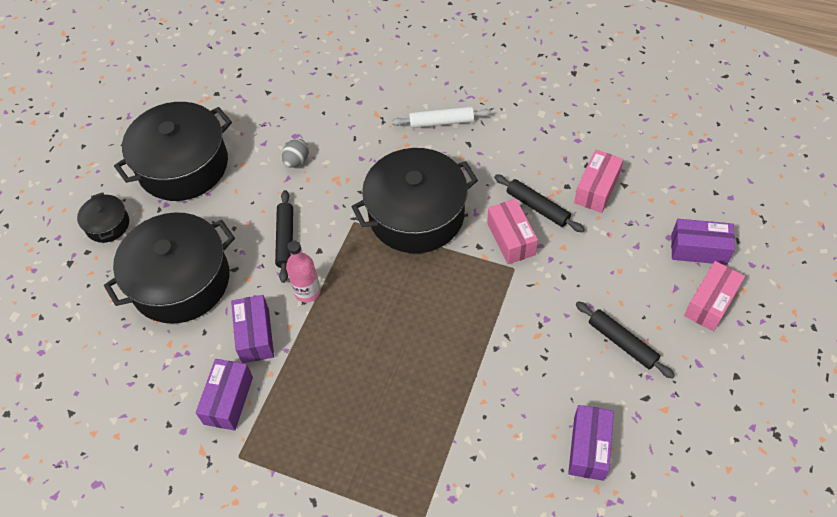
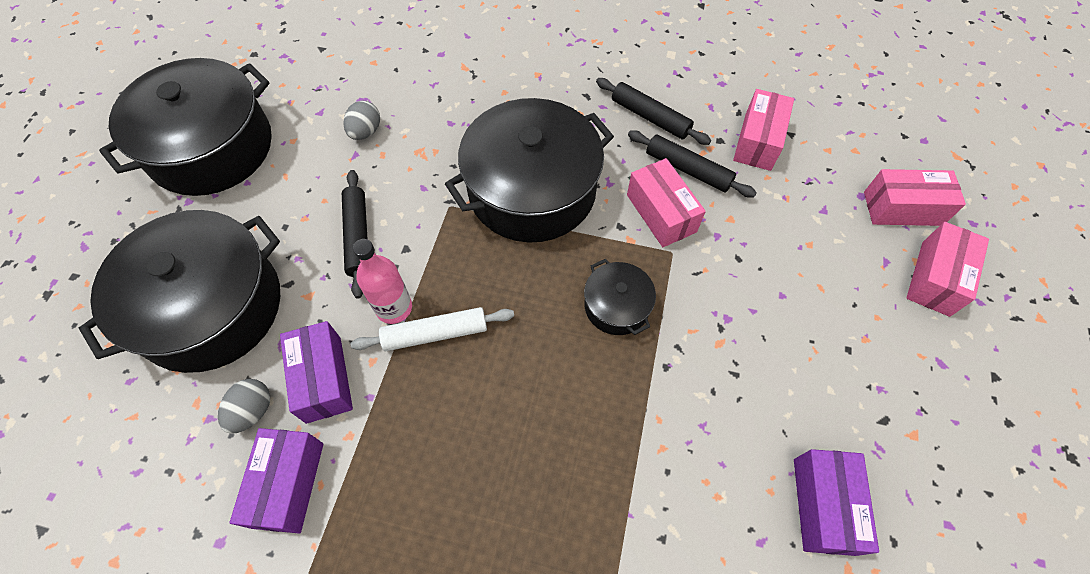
camera: 10 degrees left, 5 degrees up
black pot [77,192,129,243] -> black pot moved to [584,259,656,335]
white rolling pin [392,107,492,128] -> white rolling pin moved to [350,307,514,351]
black rolling pin [576,301,675,378] -> black rolling pin moved to [596,78,711,145]
purple box [671,219,735,265] -> pink box [864,169,966,226]
none -> grey egg [218,379,270,434]

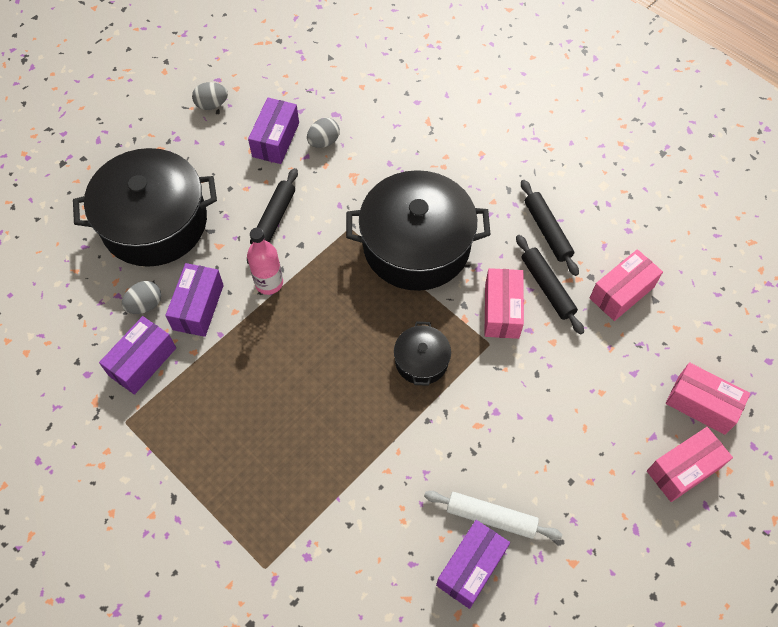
camera: 30 degrees right, 0 degrees up
black pot [99,58,272,196] -> grey egg [192,82,228,110]
white rolling pin [350,307,514,351] -> white rolling pin moved to [424,491,562,540]
none -> purple box [248,98,299,164]

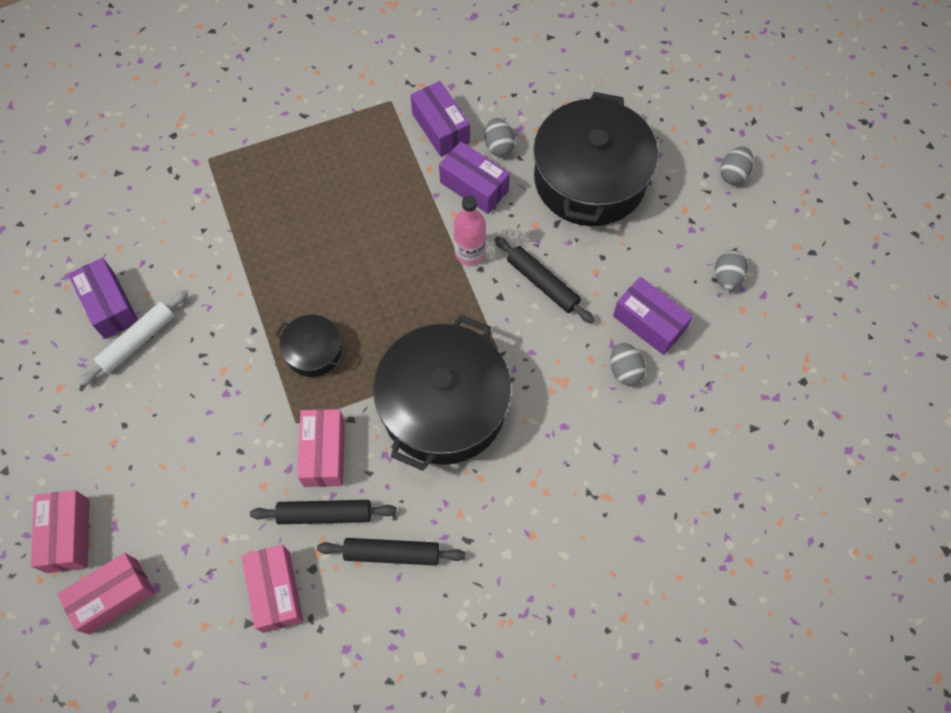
camera: 115 degrees right, 5 degrees up
pink box [484,268,524,339] -> pink box turned 60 degrees clockwise [297,409,345,487]
none -> grey egg [720,146,754,185]

